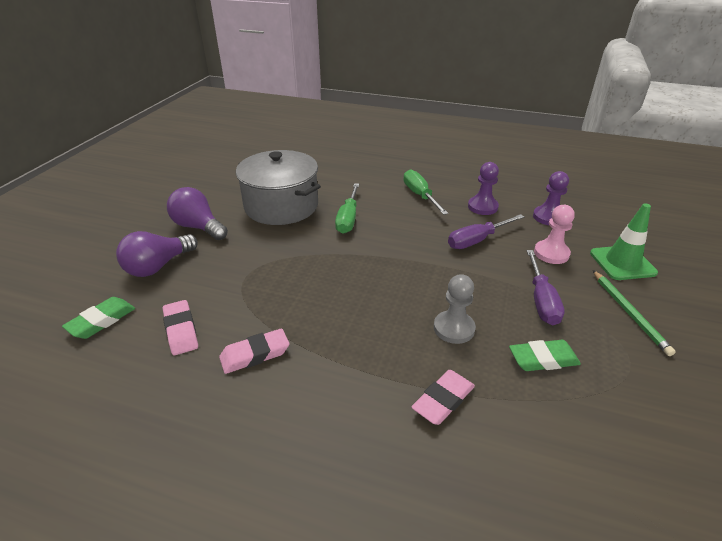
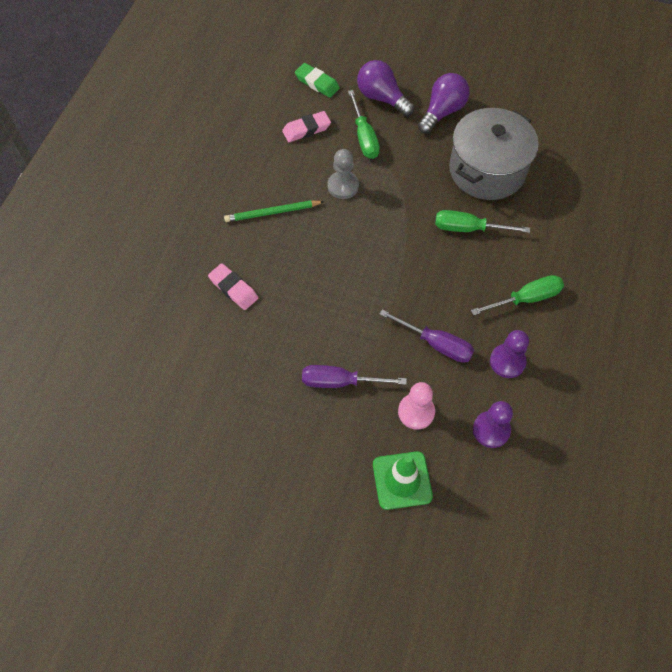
camera: 90 degrees right, 25 degrees up
pink eraser [219,329,290,374] -> none
grey pawn [434,274,476,344] -> grey pawn moved to [327,149,359,199]
purple screwdriver [448,214,524,249] -> purple screwdriver turned 150 degrees clockwise [379,309,474,363]
green eraser [509,340,581,371] -> none
green pencil [593,270,676,356] -> green pencil moved to [224,200,325,222]
none -> green screwdriver [348,90,380,159]

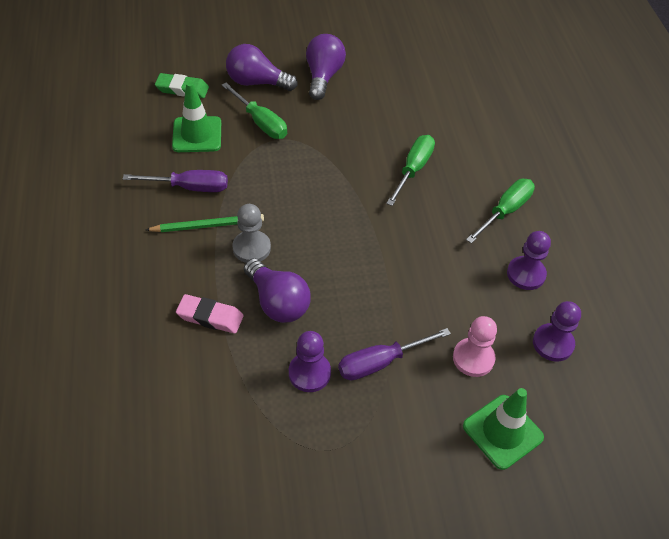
camera: 30 degrees left, 10 degrees down
green pencil [224,200,325,222] -> green pencil turned 150 degrees counterclockwise [146,214,264,232]
pink eraser [282,111,331,142] -> green traffic cone [172,82,221,152]
grey pawn [327,149,359,199] -> grey pawn moved to [232,204,271,263]
purple screwdriver [379,309,474,363] -> purple screwdriver moved to [123,170,228,192]
green screwdriver [435,210,530,233] -> green screwdriver turned 135 degrees clockwise [386,135,435,206]
grey pot [449,108,539,200] -> none
none -> purple light bulb [244,258,311,323]
none -> purple pawn [289,331,331,392]

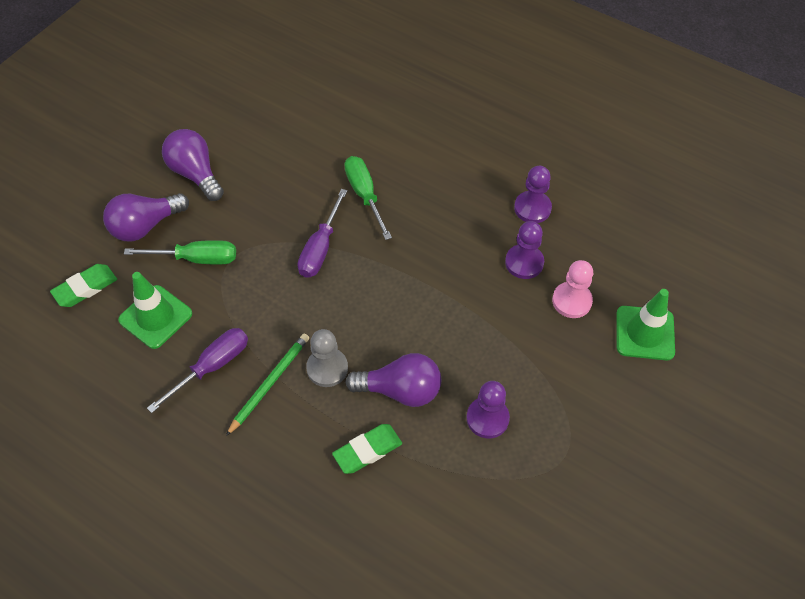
camera: 45 degrees left, 5 degrees up
pink eraser [176,294,244,334] -> green eraser [332,424,402,474]
purple screwdriver [338,328,451,380] -> purple screwdriver moved to [298,189,347,278]
green screwdriver [466,179,535,243] -> none
purple pawn [533,301,581,362] -> purple pawn moved to [505,221,544,279]

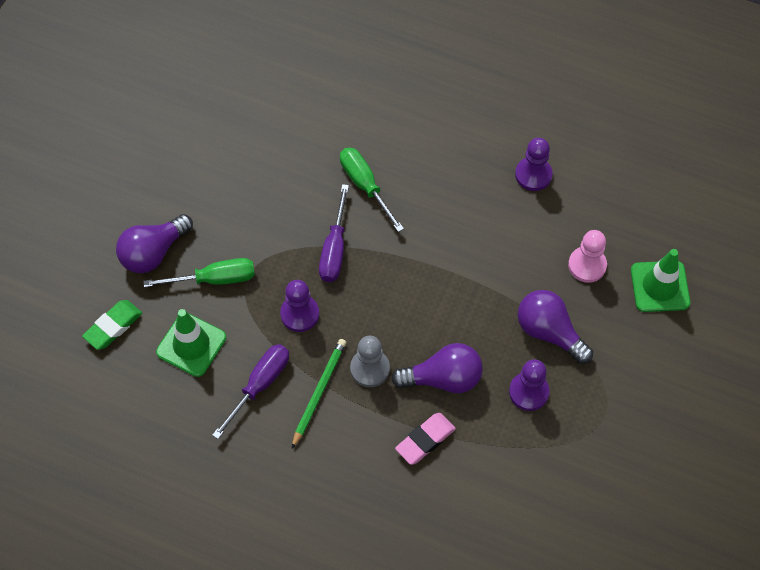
camera: 10 degrees left, 5 degrees up
purple light bulb [162,129,224,201] -> purple light bulb moved to [518,290,593,364]
green eraser [332,424,402,474] -> pink eraser [395,413,456,465]
purple pawn [505,221,544,279] -> purple pawn moved to [280,280,319,332]

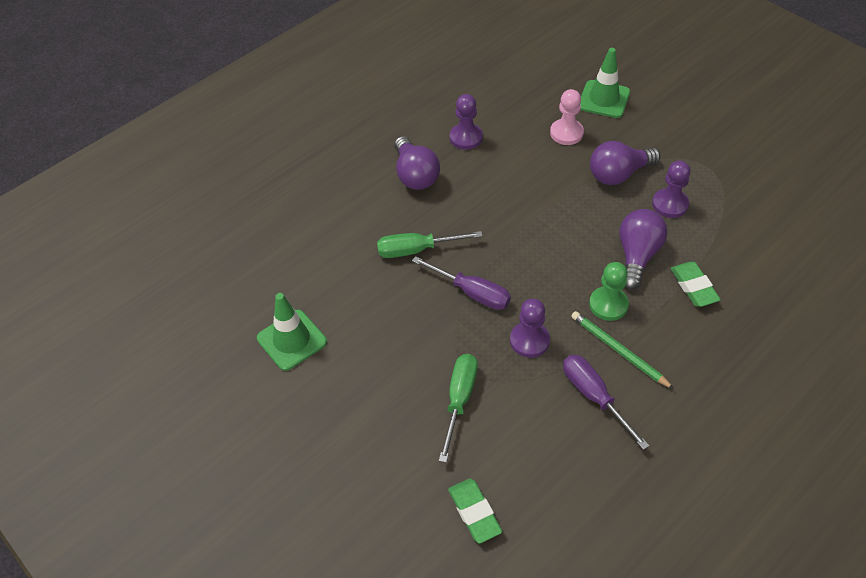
camera: 65 degrees left, 10 degrees down
purple light bulb [116,214,193,273] -> purple light bulb moved to [394,136,440,190]
green traffic cone [156,309,226,377] -> green traffic cone moved to [257,293,327,371]
grey pawn [350,336,390,387] -> green pawn [589,262,629,321]
pink eraser [395,413,456,465] -> green eraser [671,262,721,307]

